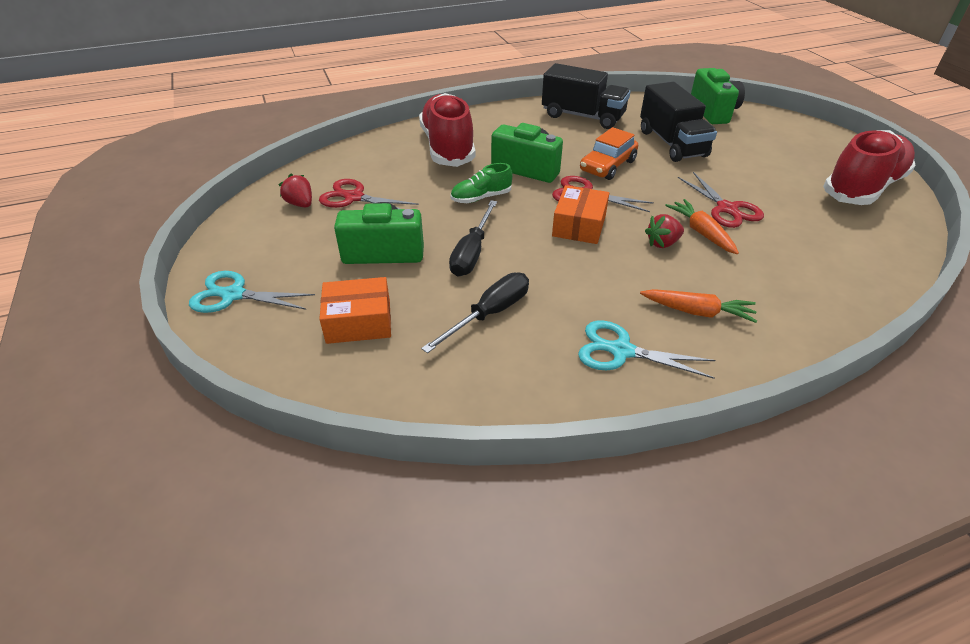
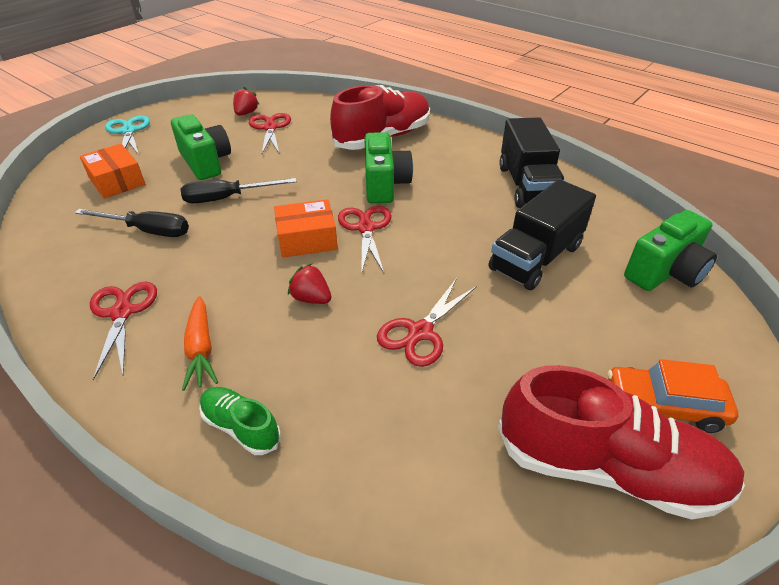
camera: 60 degrees right, 0 degrees up
green shoe [451,163,512,203] -> green shoe moved to [199,387,281,455]
turquoise scissors [578,320,715,379] -> red scissors [90,282,157,380]
orange car [580,127,638,180] -> orange car moved to [608,359,739,433]
orange carrot [665,199,739,254] -> none

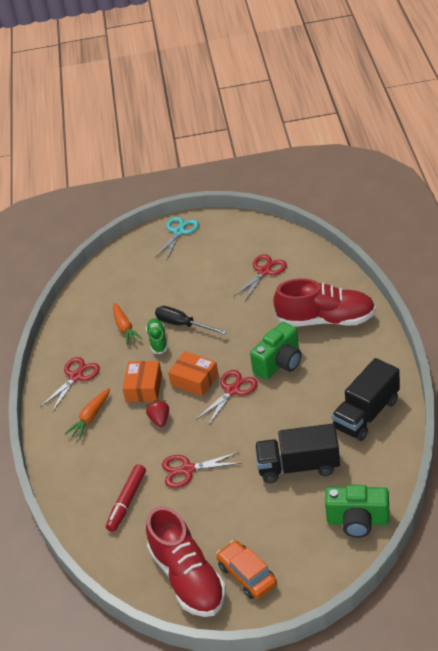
camera: 50 degrees right, 0 degrees up
black screwdriver [75,209,189,237] -> orange carrot [113,303,143,345]
orange box [80,144,145,199] -> orange box moved to [122,361,162,402]
green camera [171,114,231,180] -> none
green shoe [199,387,281,455] -> green shoe moved to [146,318,168,354]
red strawberry [233,87,260,116] -> none
none -> red marker [106,464,146,532]

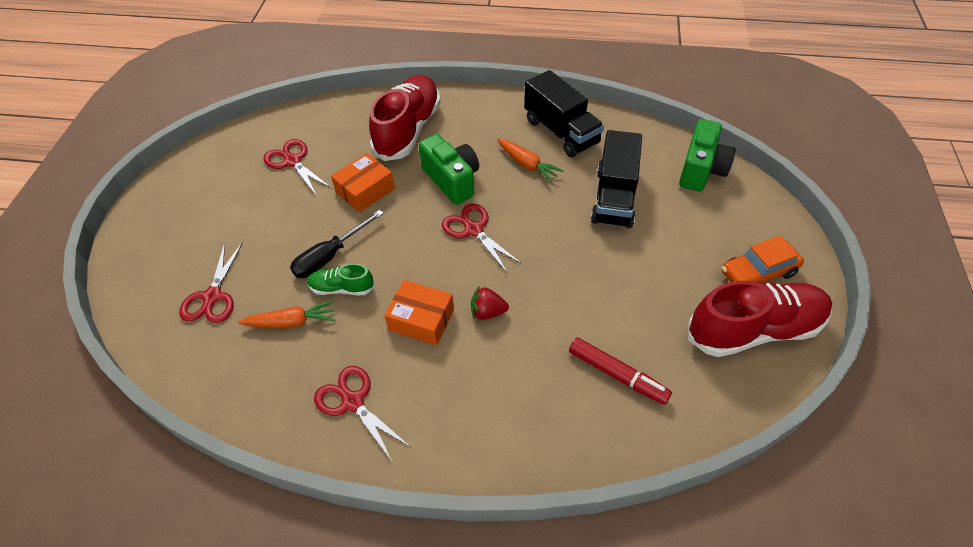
camera: 80 degrees left, 10 degrees up
orange carrot [65,388,110,439] -> orange carrot moved to [497,138,564,183]
turquoise scissors [155,217,199,259] -> none
red scissors [162,452,241,488] -> red scissors moved to [179,242,243,323]
orange box [168,351,219,397] -> orange box moved to [331,153,395,213]

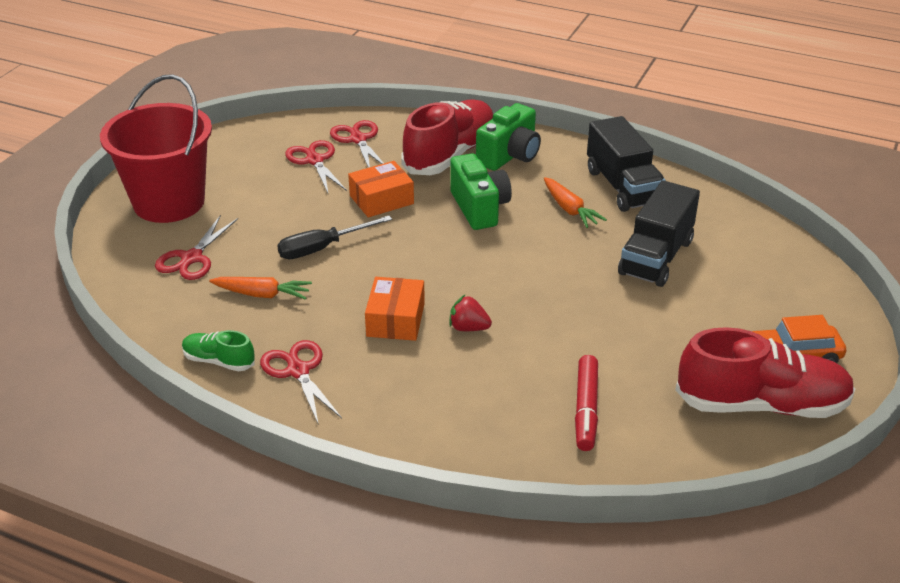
camera: 15 degrees right, 15 degrees down
green shoe [307,263,375,295] -> green shoe moved to [182,330,255,371]
orange box [384,280,454,346] -> orange box turned 60 degrees clockwise [365,277,425,341]
red scissors [442,203,523,274] -> red scissors moved to [330,120,384,168]
red marker [569,337,672,405] -> red marker turned 45 degrees clockwise [575,355,598,451]
green camera [679,119,735,191] -> green camera moved to [476,103,541,171]
none -> red bucket [100,74,212,223]

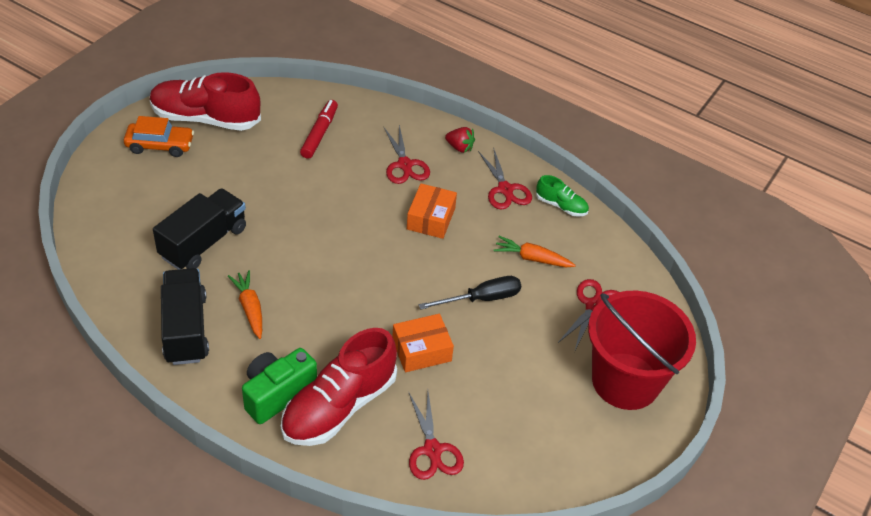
camera: 175 degrees left, 10 degrees up
red scissors [285,140,347,193] -> red scissors moved to [384,125,430,184]
red strawberry [449,294,492,331] -> red strawberry moved to [445,127,475,153]
green camera [450,153,512,230] -> none

